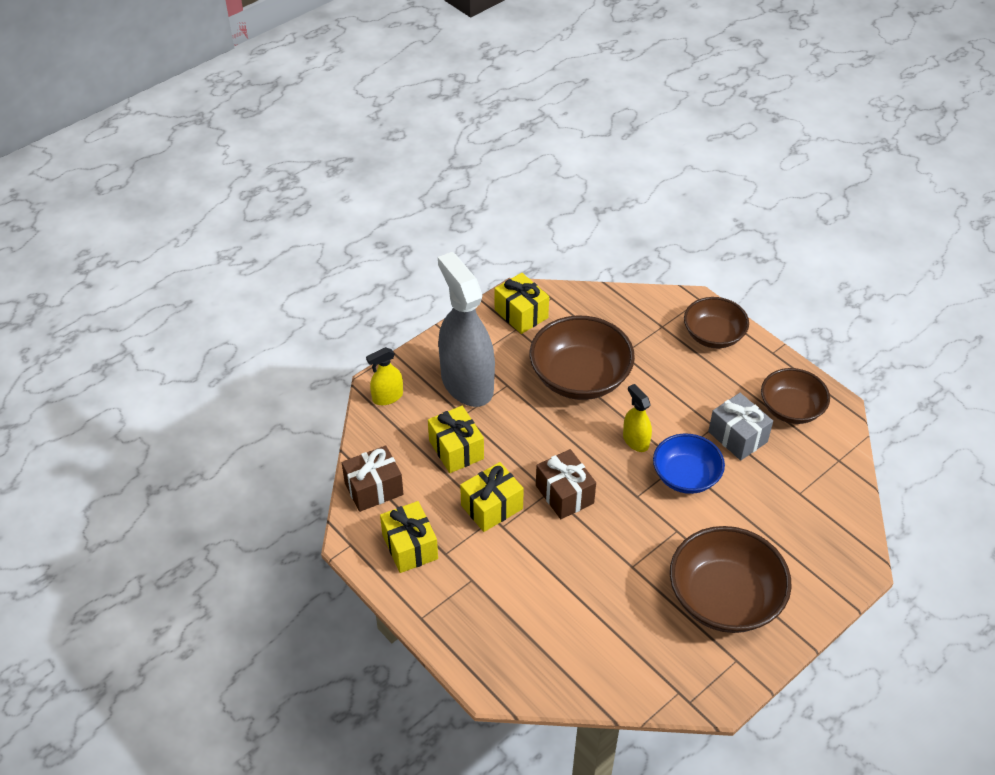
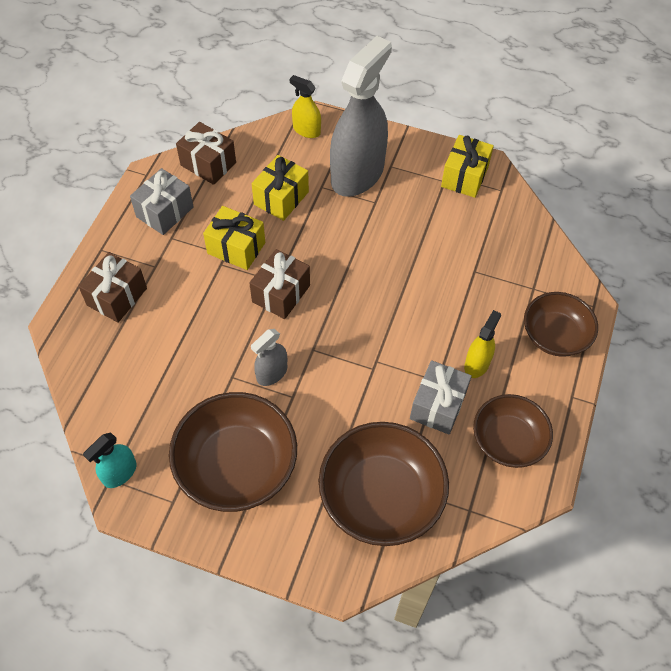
camera: 60 degrees right, 10 degrees up
yellow gift [380,501,438,573] -> grey gift [130,168,194,235]
brown bowl [530,316,635,400] -> brown bowl moved to [319,422,449,546]
yellow spray bottle [623,384,652,452] -> yellow spray bottle moved to [464,310,501,378]
blue bowl [653,434,725,494] -> none
none -> brown gift [78,252,147,323]
none -> turquoise spray bottle [83,433,137,488]
none -> grey spray bottle [251,329,287,386]

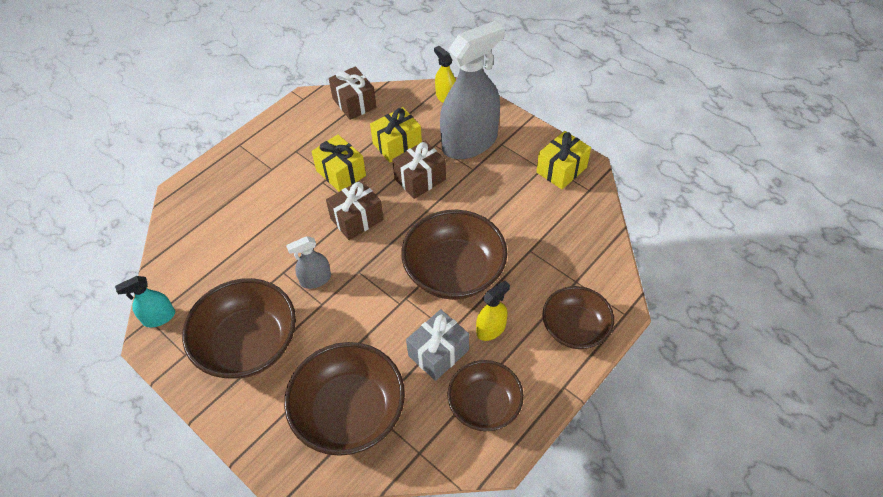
camera: 25 degrees right, 5 degrees down
brown gift [78,252,147,323] -> brown gift moved to [392,141,446,199]
grey gift [130,168,194,235] -> none
none -> brown bowl [401,210,507,300]

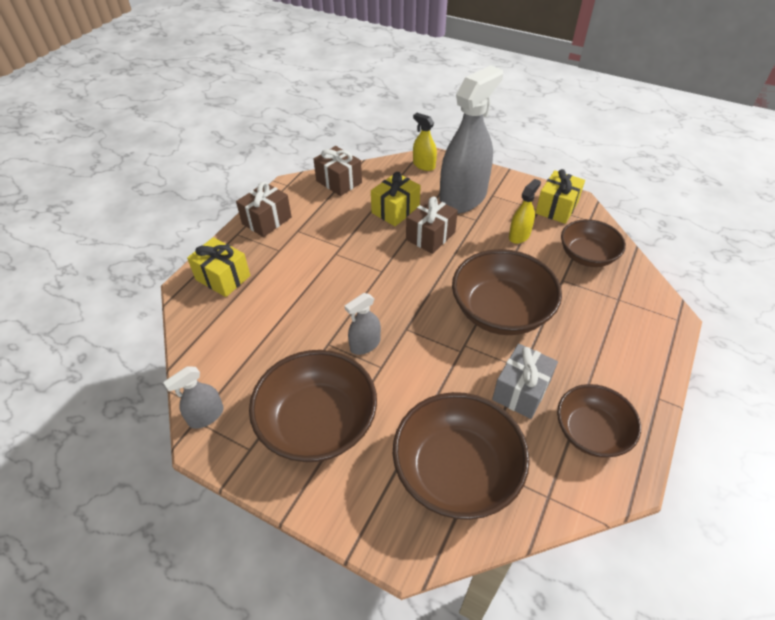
camera: 15 degrees left, 5 degrees down
turquoise spray bottle [115,276,175,328] -> grey spray bottle [163,366,224,429]
yellow gift [311,134,366,192] -> yellow gift moved to [187,237,250,297]
brown gift [326,179,384,240] -> brown gift moved to [236,182,292,237]
yellow spray bottle [476,281,510,341] -> yellow spray bottle moved to [509,179,541,244]
brown bowl [543,286,614,349] -> brown bowl moved to [561,219,626,267]

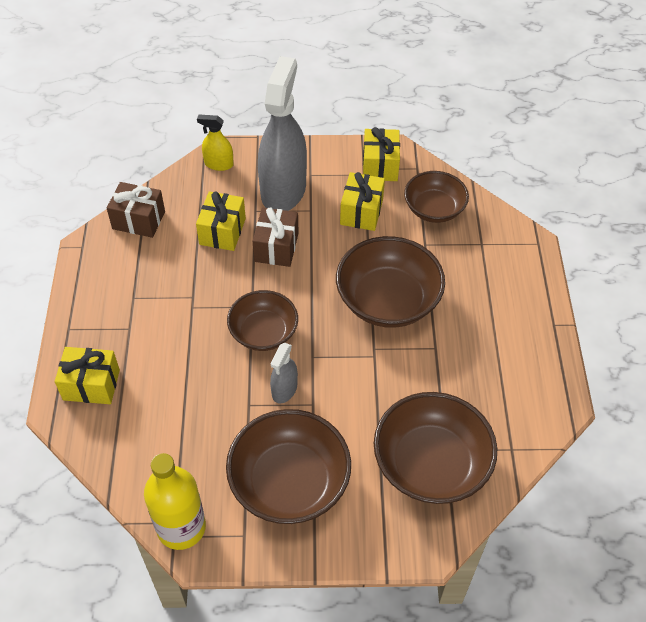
camera: 30 degrees left, 5 degrees up
grey spray bottle [163,366,224,429] -> yellow bottle [144,453,206,550]
brown gift [236,182,292,237] -> none
grey gift [492,344,558,419] -> none
yellow spray bottle [509,179,541,244] -> yellow gift [340,172,385,231]
brown bowl [557,384,641,458] -> brown bowl moved to [227,290,298,351]

